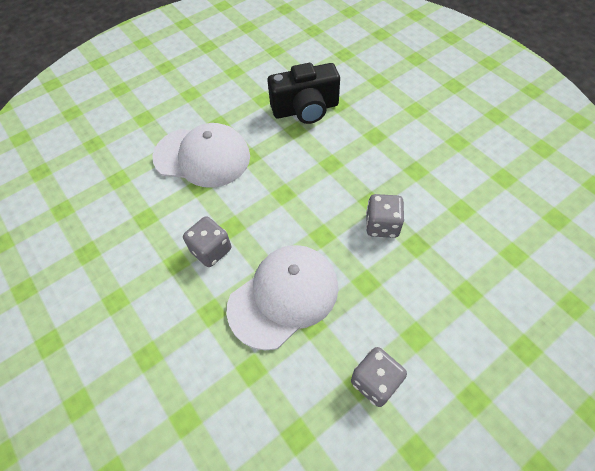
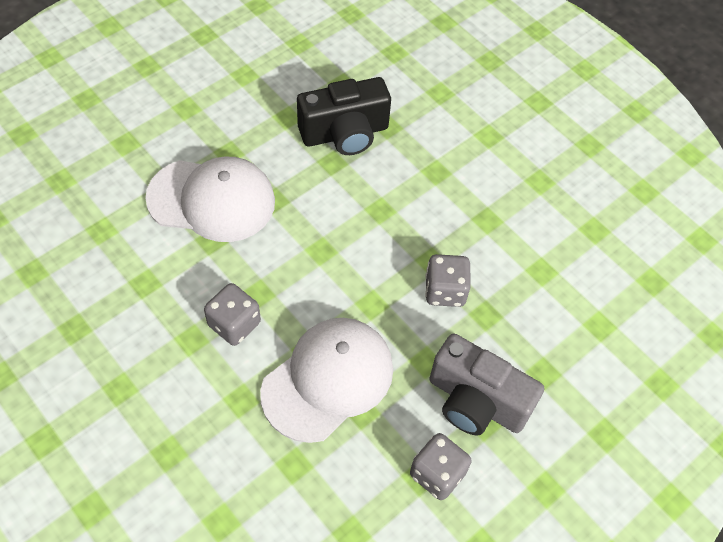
camera: 10 degrees left, 0 degrees up
none -> grey camera [429,333,544,436]

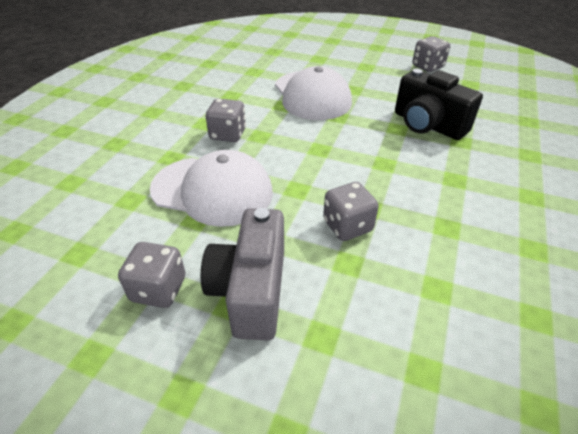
camera: 65 degrees right, 15 degrees down
none -> grey dice [412,36,450,72]

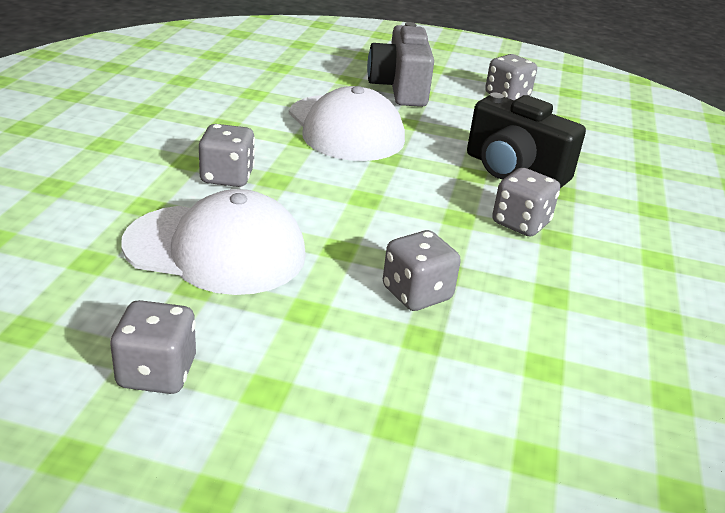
camera: 10 degrees left, 10 degrees down
grey camera [201,208,284,341] -> grey camera moved to [367,22,434,107]
none -> grey dice [492,168,560,237]

